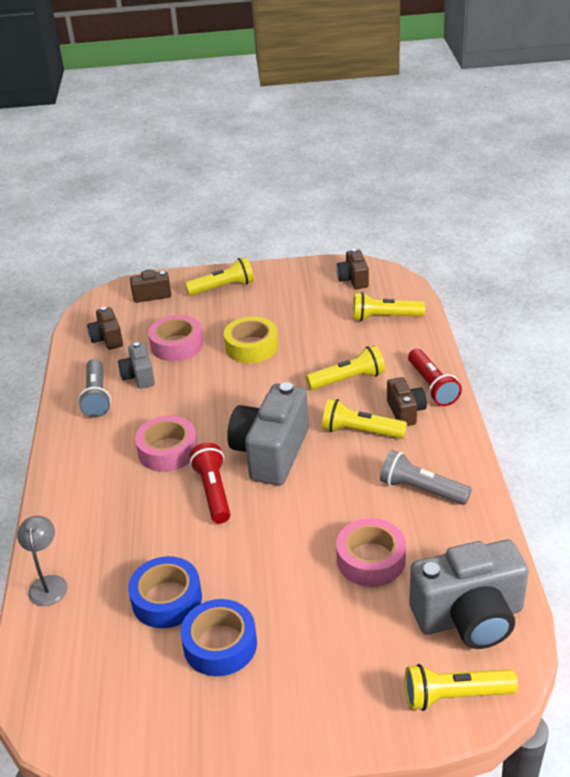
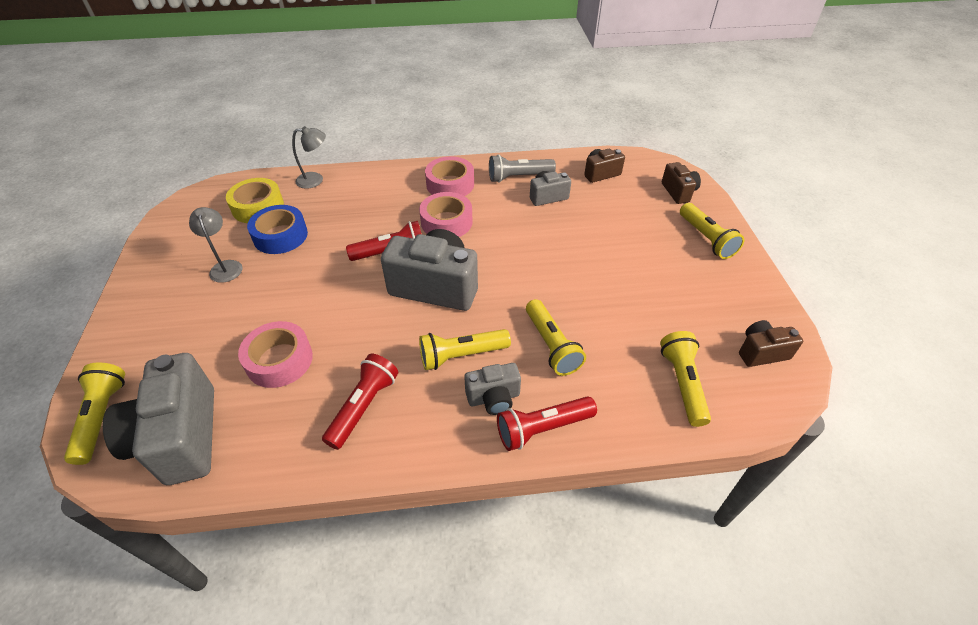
camera: 85 degrees right, 10 degrees up
pink tape [148,315,203,361] -> pink tape moved to [425,156,474,196]
blue tape [180,599,257,676] -> grey lamp [189,207,242,283]
yellow tape [224,317,278,363] -> yellow tape moved to [226,178,284,223]
yellow flashlight [322,399,407,439] -> yellow flashlight turned 120 degrees counterclockwise [419,329,511,370]
grey flashlight [380,450,472,505] -> red flashlight [322,354,398,450]
brown camera [387,377,427,426] -> grey camera [464,363,521,415]

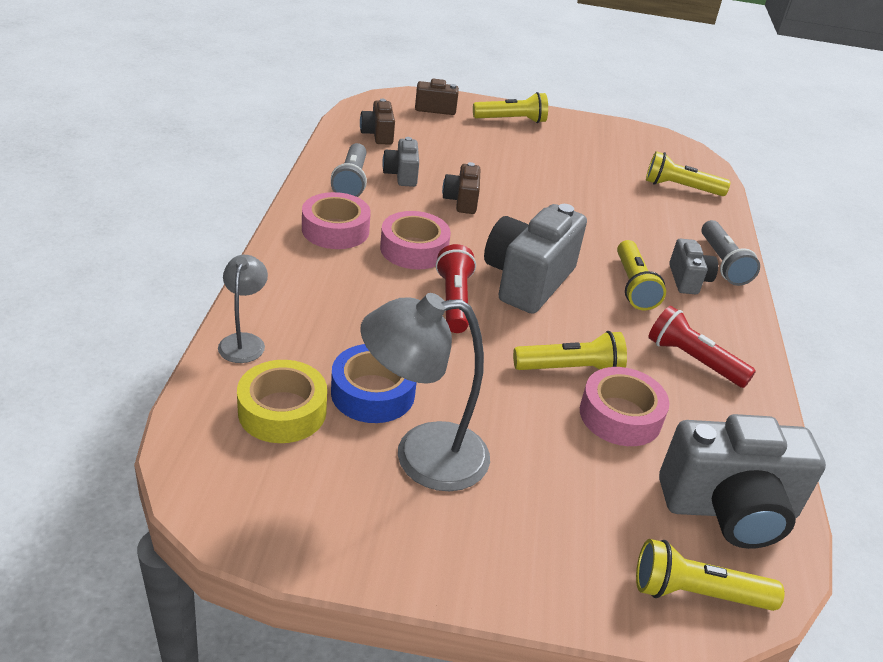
camera: 80 degrees left, 10 degrees down
grey lamp [189,207,242,283] -> grey lamp [360,293,490,491], size x1.83
red flashlight [497,396,597,451] -> grey flashlight [701,220,760,286]
yellow flashlight [526,299,586,376] -> yellow flashlight moved to [513,331,627,370]
brown camera [739,320,803,367] -> brown camera moved to [442,162,481,214]

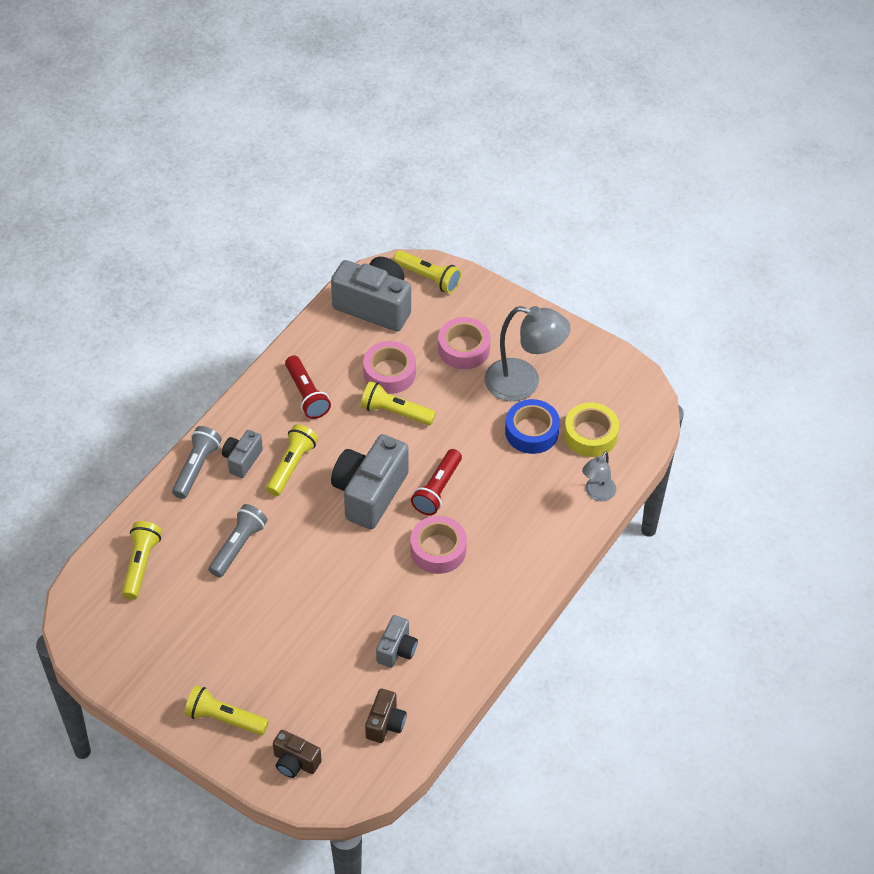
camera: 150 degrees left, 15 degrees up
pink tape [302,192,371,249] -> pink tape moved to [438,317,491,369]
grey flashlight [331,143,367,197] -> grey flashlight moved to [209,504,267,578]
brown camera [442,162,481,214] -> none
grey camera [484,204,587,314] -> grey camera turned 150 degrees clockwise [331,434,409,530]
yellow flashlight [646,151,730,196] -> yellow flashlight turned 120 degrees counterclockwise [122,521,162,600]

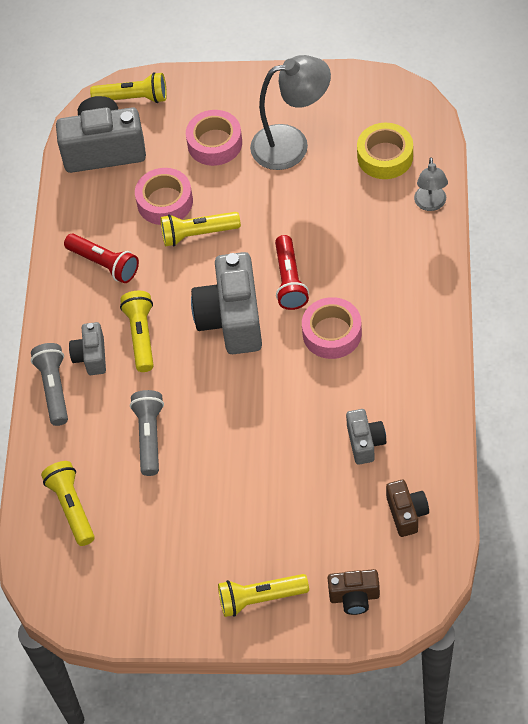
camera: 25 degrees left, 5 degrees up
blue tape [505,399,560,454] -> none

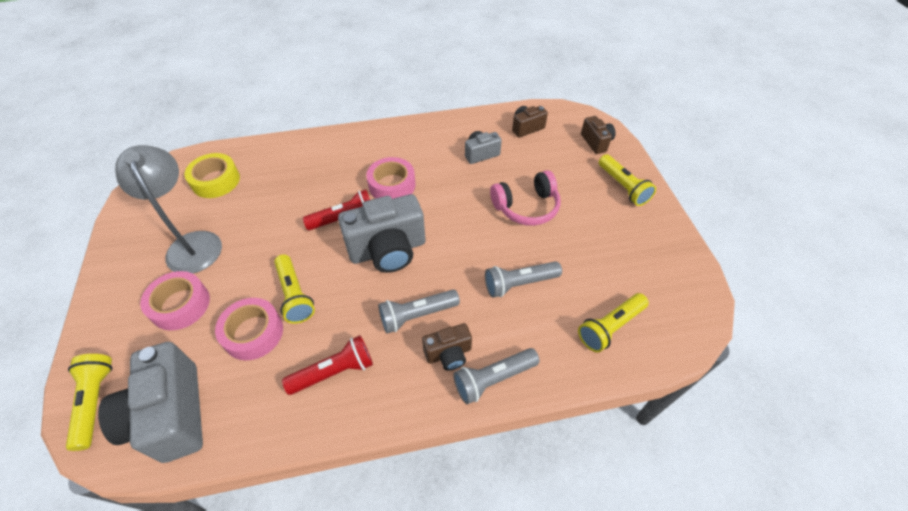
camera: 110 degrees left, 5 degrees down
red flashlight [64,234,139,283] -> red flashlight turned 45 degrees clockwise [282,335,373,395]
grey camera [69,322,106,375] -> brown camera [422,323,472,371]
yellow flashlight [120,291,154,372] -> grey flashlight [378,290,460,333]
grey lamp [414,157,448,211] -> none
none -> pink headphones [490,170,561,226]

